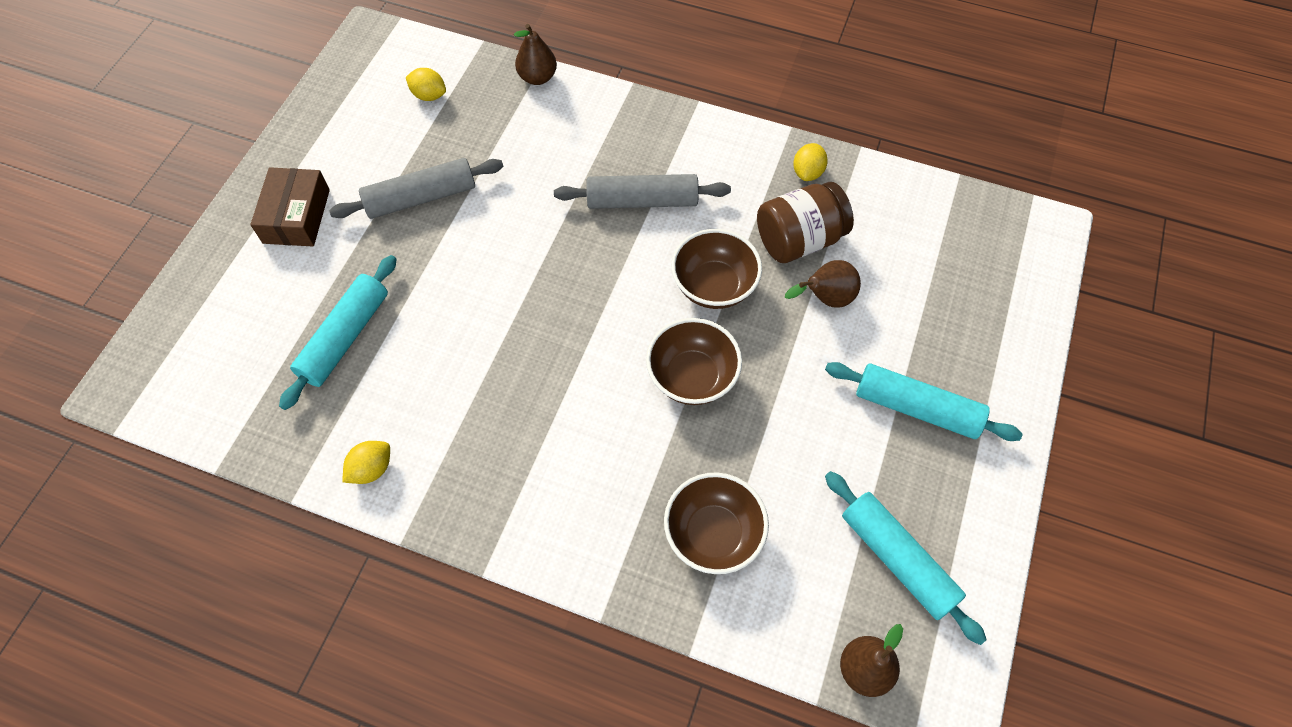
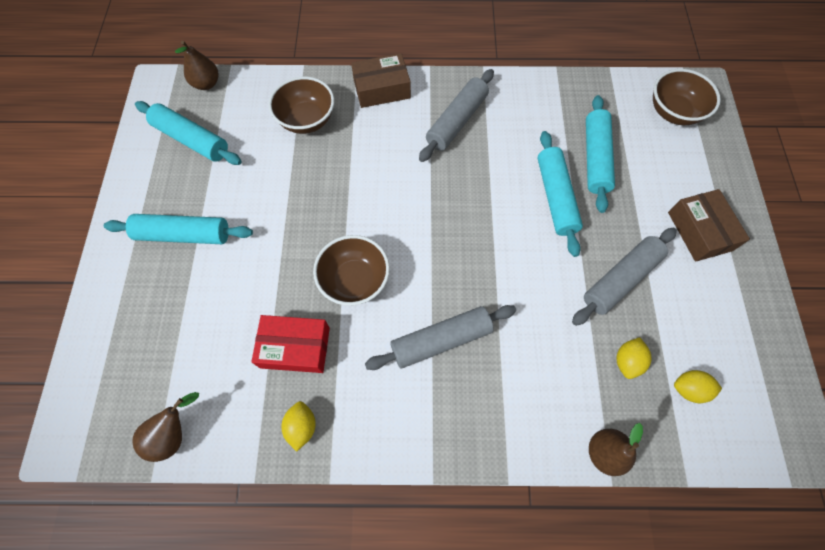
camera: 160 degrees right, 5 degrees up
yellow lemon [342,441,390,484] -> yellow lemon moved to [616,337,652,379]
brown bowl [646,318,742,405] -> brown bowl moved to [653,69,721,125]
brown jar [757,182,854,263] -> red box [251,315,330,373]
brown pear [785,260,861,308] -> brown pear moved to [132,392,199,462]
none -> brown box [351,53,411,108]
none -> grey rolling pin [419,69,494,162]
none -> turquoise rolling pin [537,131,583,257]

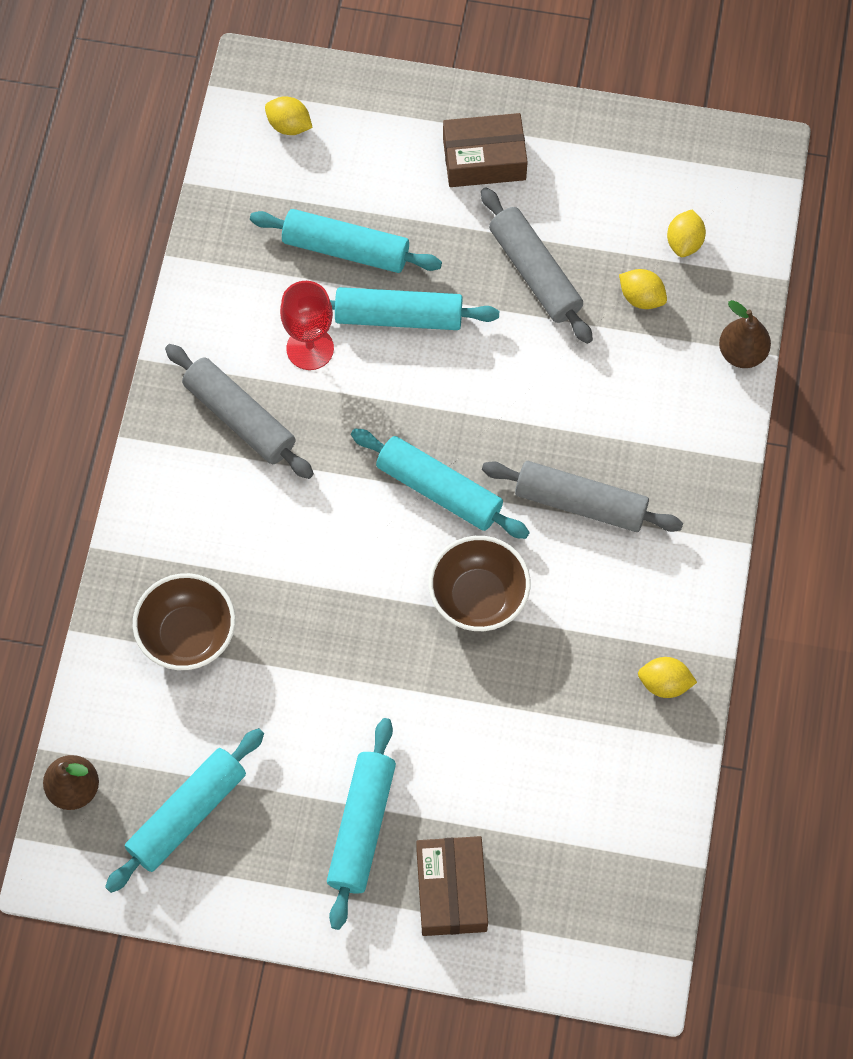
camera: 80 degrees left, 0 degrees up
brown pear [132,392,199,462] -> none
red box [251,315,330,373] -> none
brown box [351,53,411,108] -> brown box moved to [416,836,488,936]
grey rolling pin [365,305,516,370] -> grey rolling pin turned 60 degrees counterclockwise [482,461,683,532]
brown bowl [653,69,721,125] -> yellow lemon [265,96,313,135]
none -> red goblet [280,281,334,370]
none -> turquoise rolling pin [351,428,530,539]

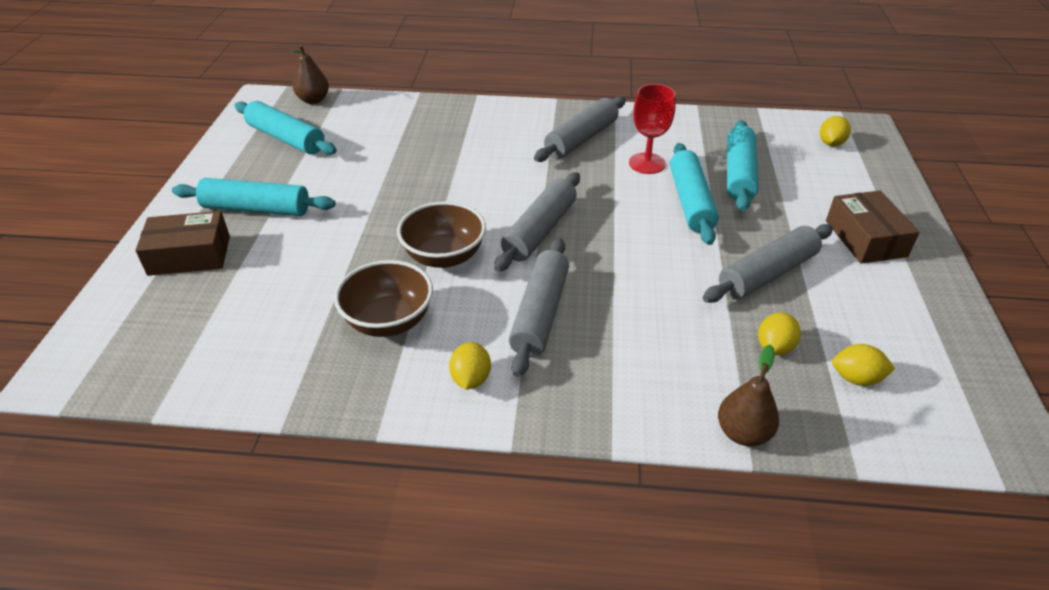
camera: 85 degrees right, 25 degrees down
brown bowl [133,573,235,670] -> brown bowl moved to [334,260,433,337]
turquoise rolling pin [351,428,530,539] -> grey rolling pin [494,172,580,272]
yellow lemon [638,657,697,698] -> yellow lemon moved to [449,342,491,390]

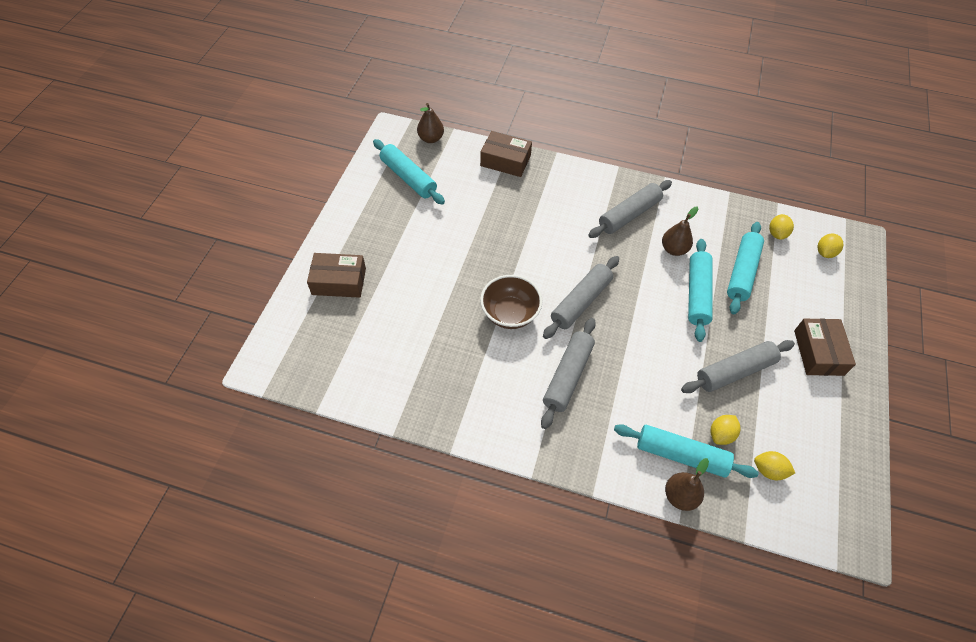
camera: 10 degrees right, 15 degrees up
turquoise rolling pin [172,178,335,216] -> turquoise rolling pin moved to [614,424,759,478]
brown bowl [334,260,433,337] -> none
yellow lemon [449,342,491,390] -> yellow lemon moved to [769,214,794,240]
red goblet [629,84,676,174] -> brown pear [662,207,698,256]
none -> brown box [480,131,532,177]

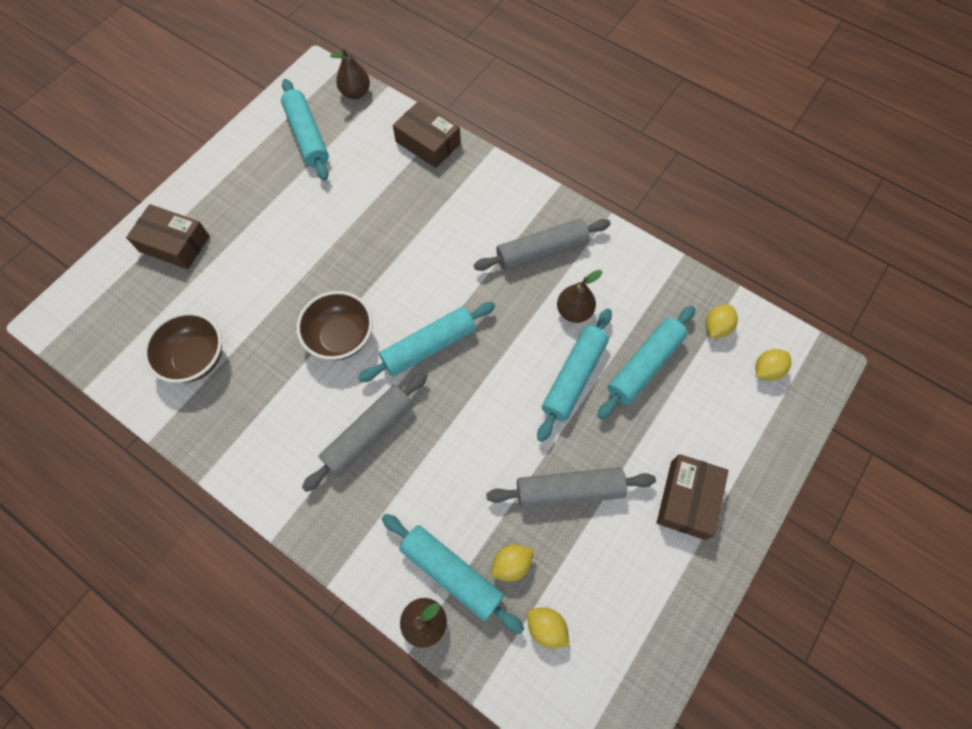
camera: 20 degrees right, 10 degrees up
grey rolling pin [543,256,619,339] -> turquoise rolling pin [358,302,495,382]
none -> brown bowl [144,312,222,383]

